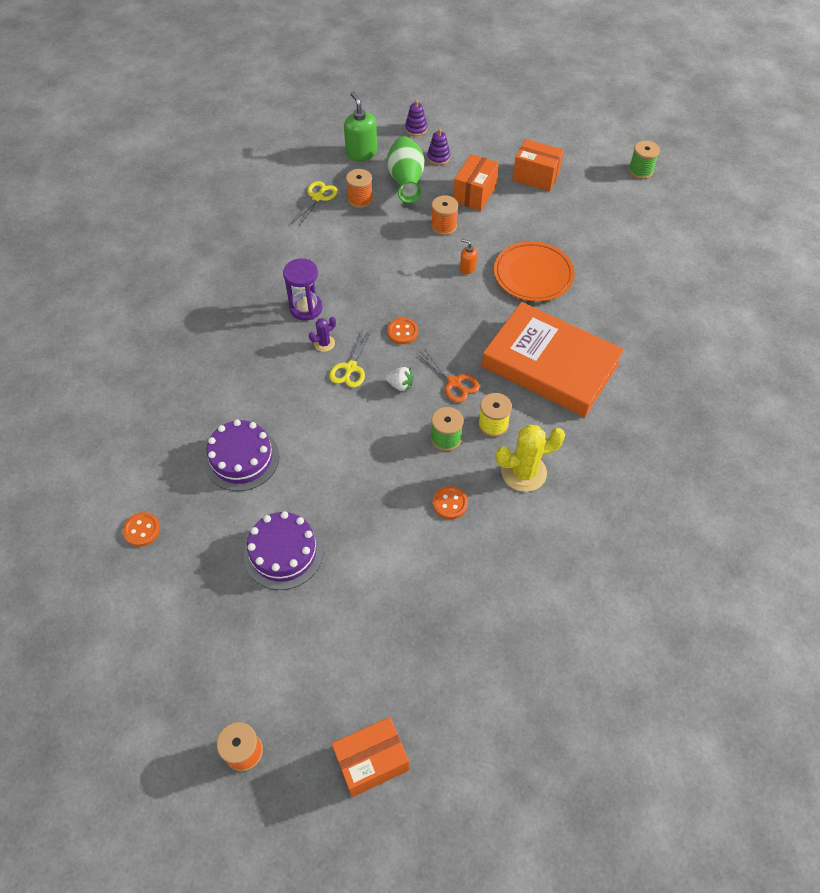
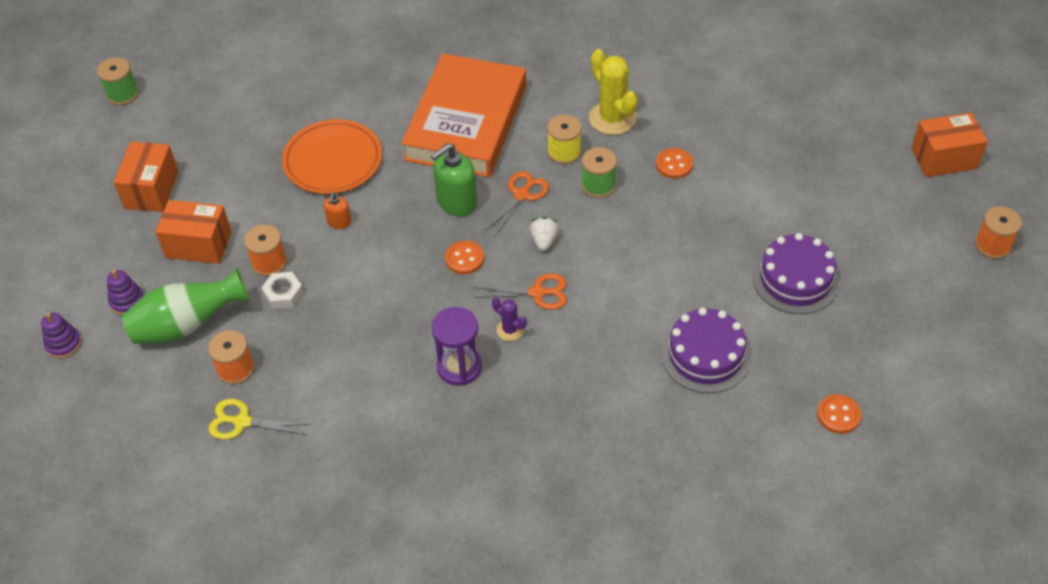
camera: 105 degrees left, 5 degrees down
yellow scissors [329,329,372,388] -> orange scissors [473,273,567,310]
orange box [332,717,409,797] -> orange box turned 60 degrees counterclockwise [911,112,988,177]
green soap dispenser [344,92,377,161] -> green soap dispenser moved to [431,143,477,216]
none -> white nut [261,272,304,309]

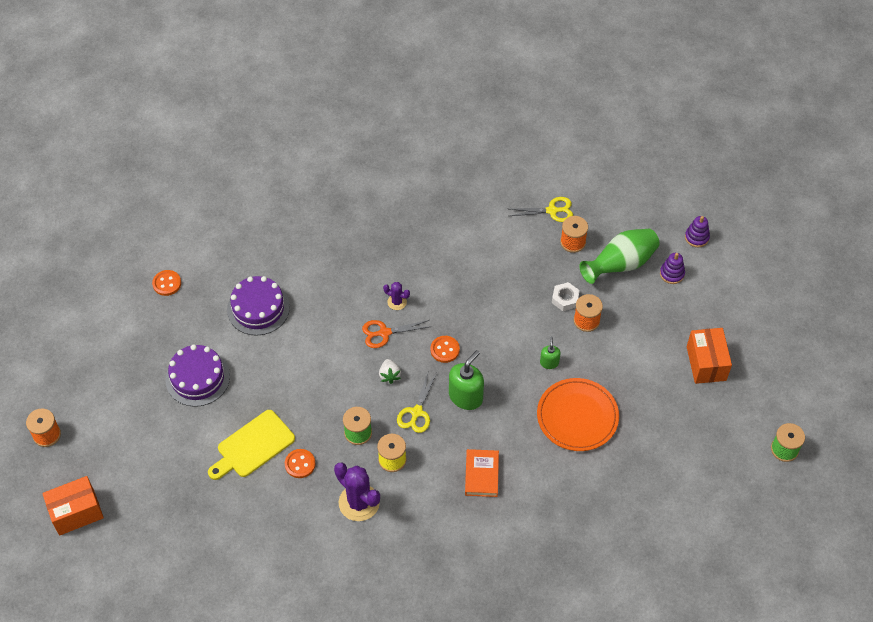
camera: 165 degrees right, 5 degrees up
orange box [156,200,231,264] -> none
orange soap dispenser [324,192,352,229] -> green soap dispenser [540,337,561,369]
orange book [401,53,526,177] -> orange book [465,449,499,497], size x0.42
purple hourglass [431,307,482,386] -> none
orange scissors [484,171,549,237] -> yellow scissors [397,373,436,433]
yellow cactus [589,49,638,135] -> purple cactus [334,462,380,521]
none -> yellow cutting board [208,410,295,480]

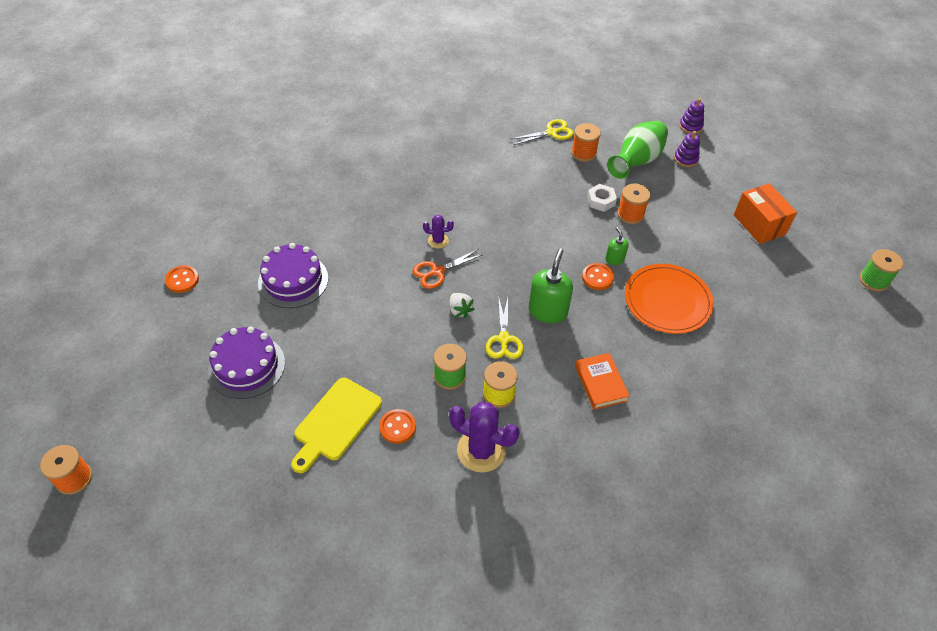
camera: 20 degrees left, 5 degrees down
orange box [42,476,104,536] -> none
orange button [431,336,460,363] -> orange button moved to [582,263,614,290]

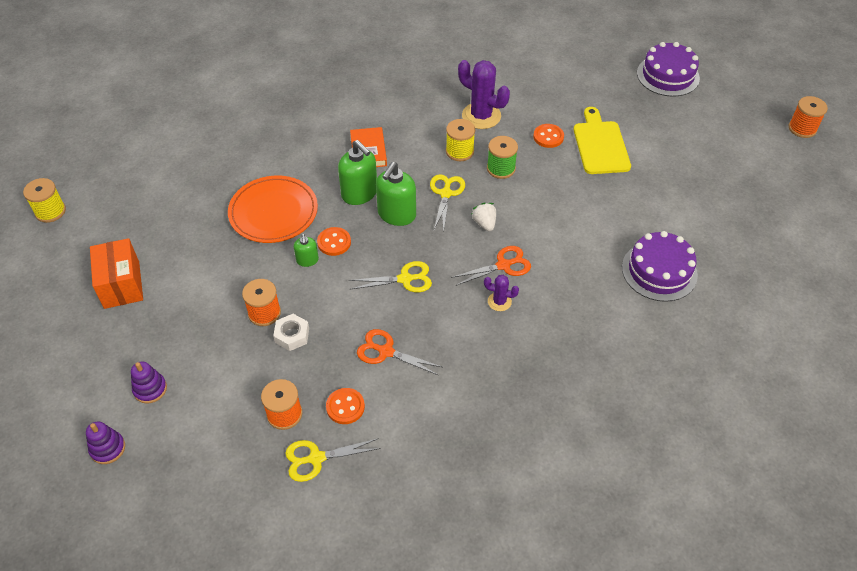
camera: 170 degrees left, 0 degrees up
orange button [165,265,199,293] -> orange button moved to [326,388,365,424]
purple cake [208,326,285,399] -> purple cake moved to [637,42,700,97]
yellow cutting board [291,378,382,473] -> yellow cutting board turned 45 degrees counterclockwise [574,107,631,174]
green vase [607,121,668,179] -> none
green spool [860,249,903,292] -> yellow spool [23,178,66,223]
none -> green soap dispenser [338,140,377,205]
none -> yellow scissors [349,261,432,292]
none -> orange scissors [357,329,442,376]

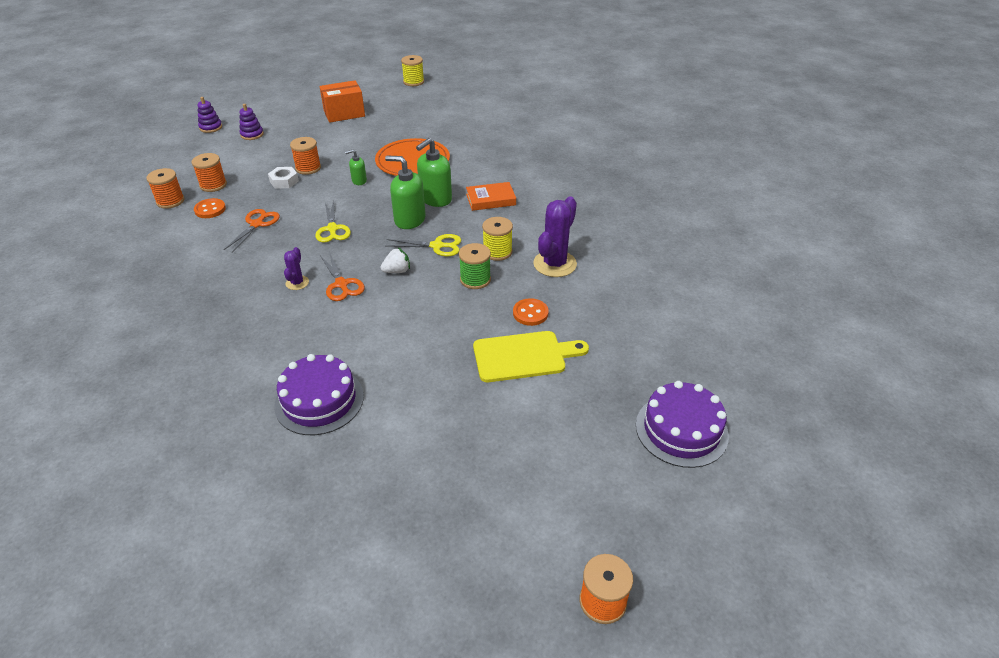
camera: 85 degrees right, 10 degrees down
yellow scissors [285,438,381,482] -> orange spool [146,168,184,209]
orange button [317,227,351,256] -> none

